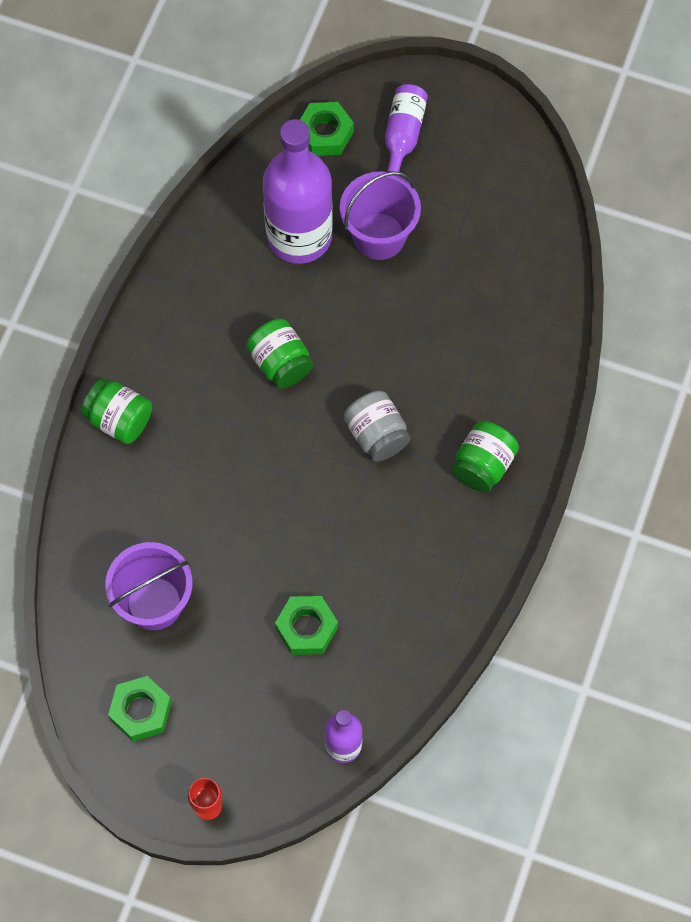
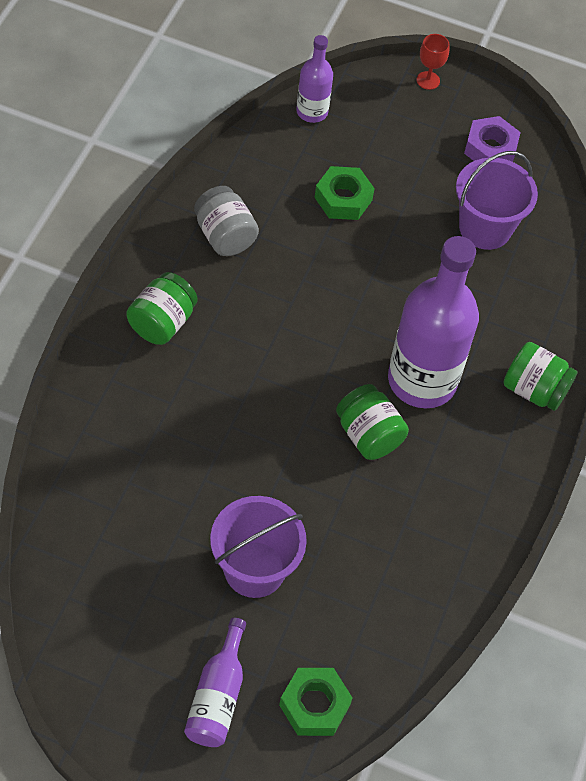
camera: 175 degrees right, 10 degrees down
green nut [108,676,172,741] -> purple nut [464,116,521,162]
purple bottle [262,119,333,264] -> purple bottle moved to [388,236,479,408]
grey jar [344,391,410,462] -> grey jar moved to [194,186,259,256]

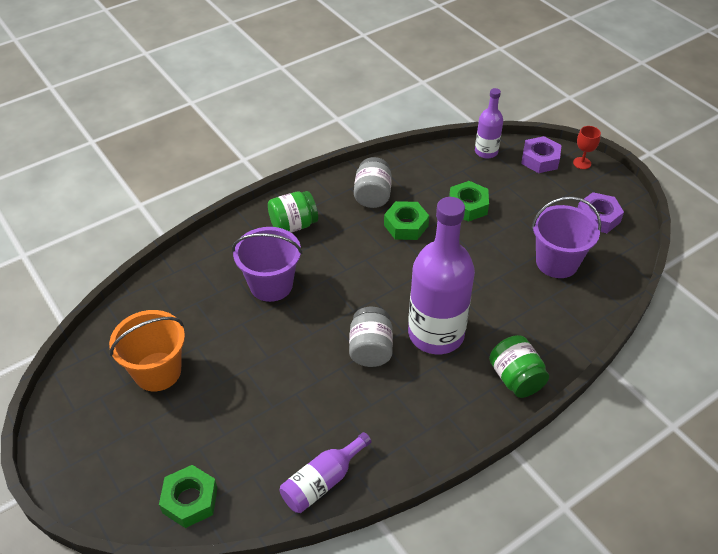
camera: 40 degrees right, 10 degrees down
purple bottle [184,618,246,747] -> purple bottle moved to [280,432,371,513]
purple bucket [210,496,307,598] -> purple bucket moved to [232,227,302,302]
green jar [336,384,409,460] -> grey jar [349,307,393,367]
none -> orange bucket [109,310,185,391]
none -> green nut [384,201,429,240]
none -> purple nut [521,136,561,173]

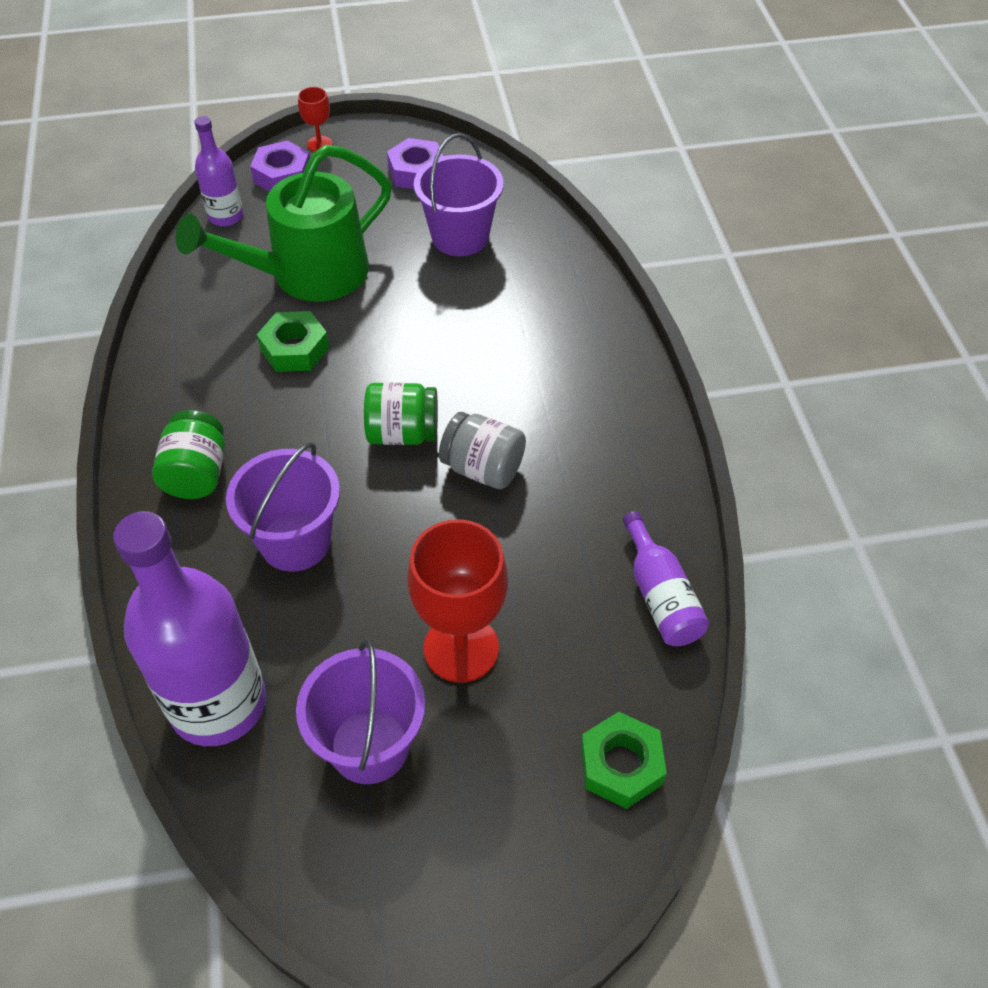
camera: 65 degrees left, 5 degrees up
orange bucket [109,310,185,391] -> purple bucket [296,638,425,784]
grey jar [354,157,392,208] -> none
purple bottle [408,197,475,354] -> purple bottle moved to [113,511,266,746]
green nut [449,181,489,222] -> green watering can [175,145,392,302]
green jar [489,335,549,398] -> green jar moved to [364,382,438,445]
none -> red goblet [407,519,508,683]

